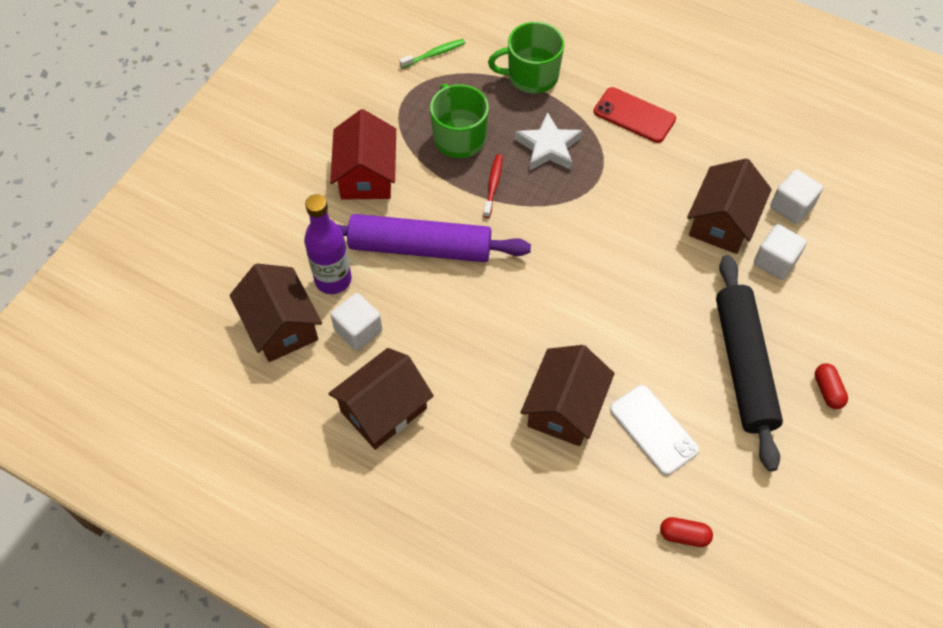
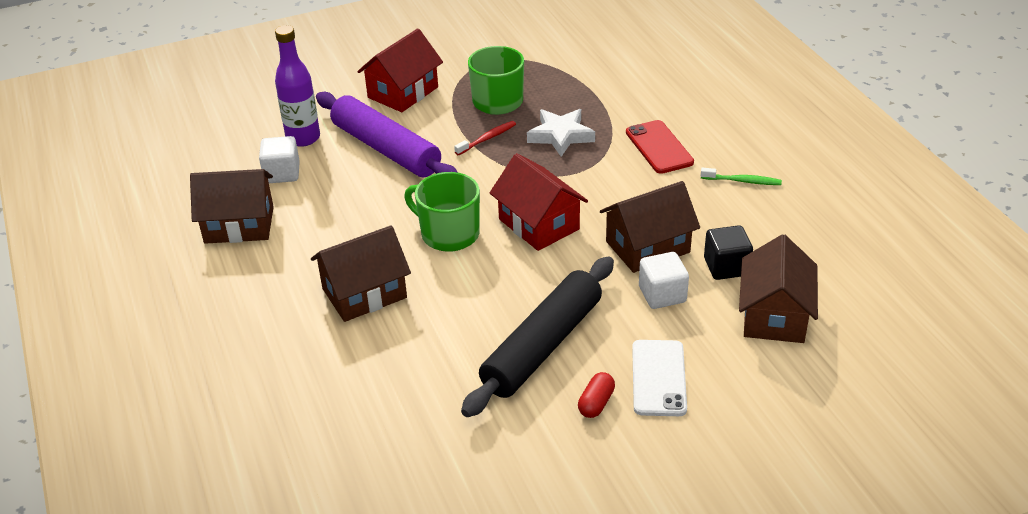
camera: 40 degrees right, 20 degrees down
brown house [230,263,322,362] -> brown house moved to [739,234,818,343]
green toothbrush [399,39,465,69] -> green toothbrush moved to [701,168,782,185]
green mug [488,22,564,93] -> green mug moved to [404,172,480,252]
white phone [610,385,699,475] -> white phone moved to [632,340,687,416]
red capsule [660,517,713,547] -> none
white cube [770,170,823,224] -> black cube [704,225,753,280]
none -> red house [490,153,588,251]

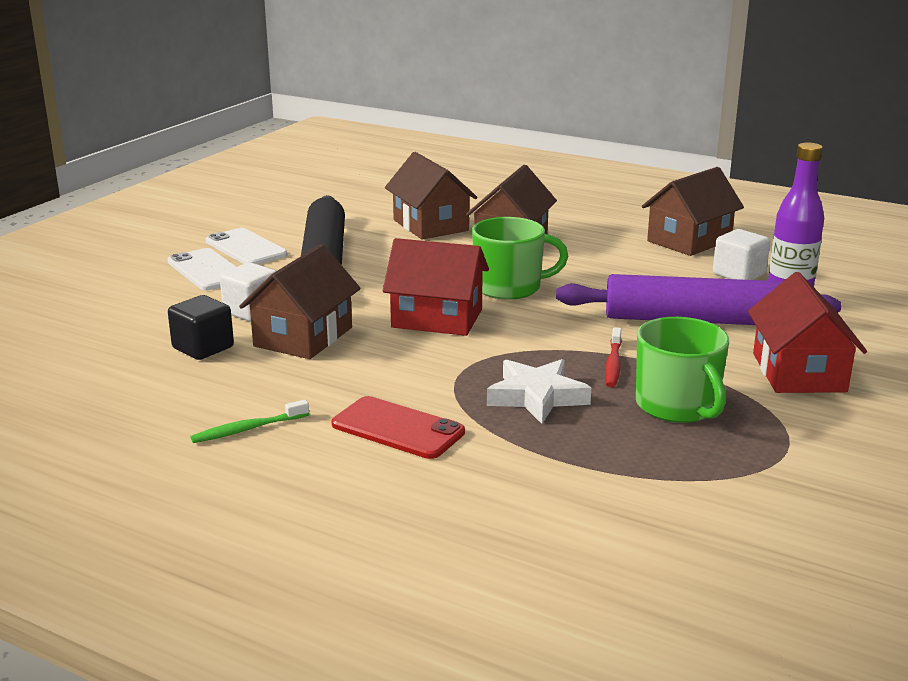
camera: 140 degrees right, 15 degrees down
red capsule [578,372,615,418] -> white phone [206,228,287,265]
brown house [739,234,818,343] -> brown house moved to [385,152,477,240]

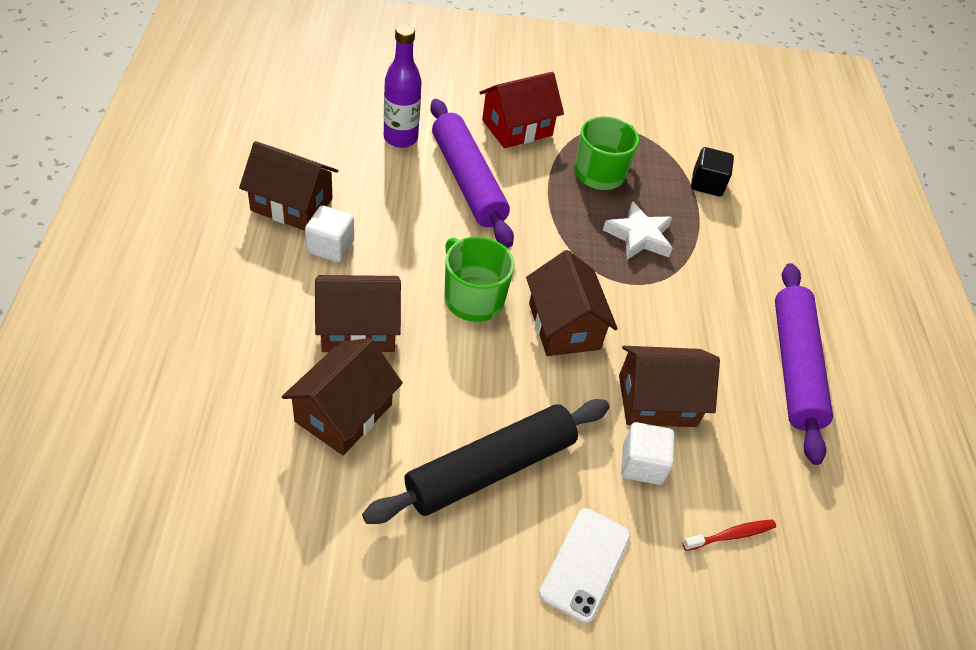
camera: 125 degrees left, 25 degrees up
black cube [168,295,234,360] -> black cube moved to [691,147,734,196]
green toothbrush [190,400,309,443] -> purple rolling pin [775,263,833,465]
white phone [206,228,287,265] -> none
red phone [332,396,465,459] -> none
red house [383,238,489,336] -> brown house [526,250,618,356]
red toothbrush [605,327,622,387] -> red toothbrush moved to [682,519,776,551]
white cube [713,229,770,280] -> white cube moved to [305,205,354,263]

